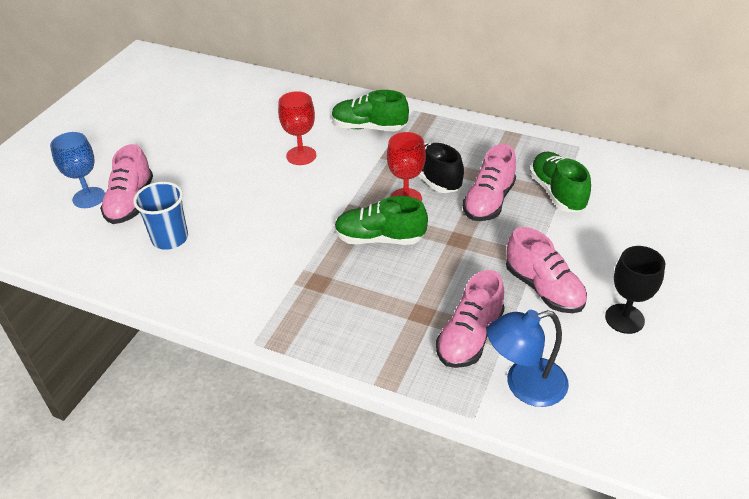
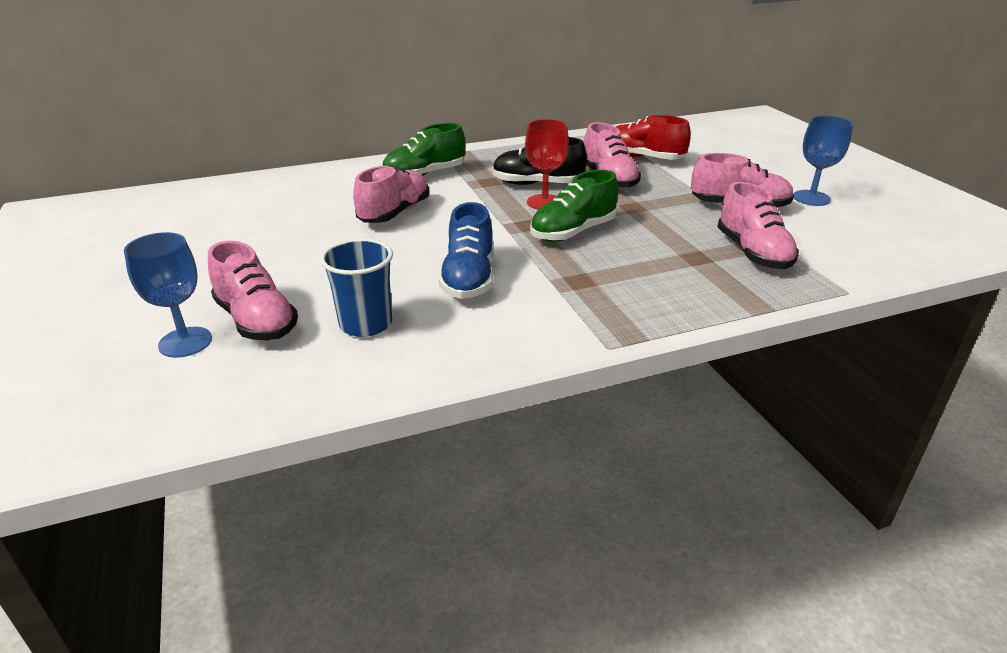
camera: 45 degrees left, 10 degrees down
red goblet [278,91,316,165] -> pink shoe [353,165,429,223]
blue lamp [487,310,569,407] -> none
green shoe [529,152,591,212] -> red shoe [616,115,691,160]
black goblet [605,246,666,334] -> blue goblet [793,116,853,206]
none -> blue shoe [439,202,493,299]

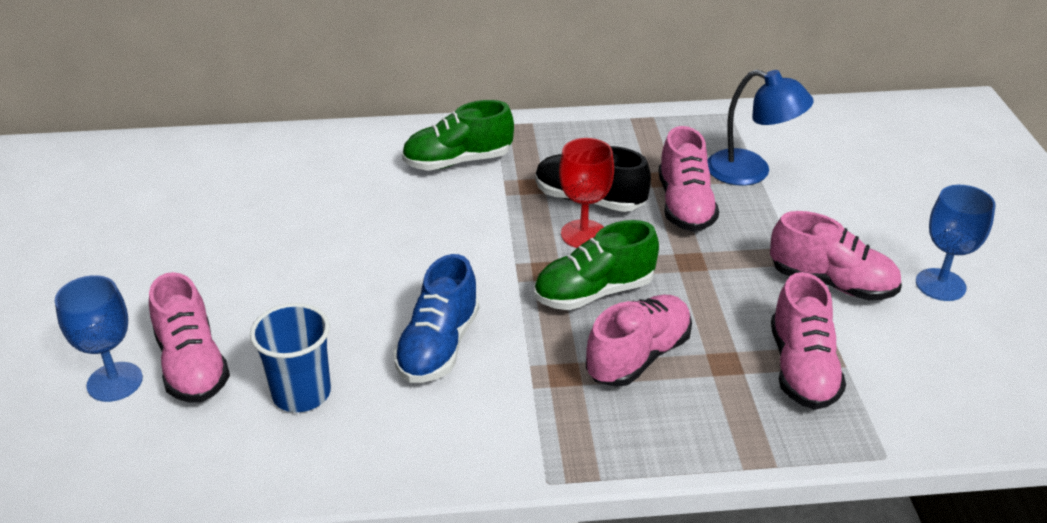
camera: 15 degrees right, 5 degrees up
pink shoe [353,165,429,223] -> pink shoe moved to [586,295,692,387]
red shoe [616,115,691,160] -> blue lamp [708,70,814,186]

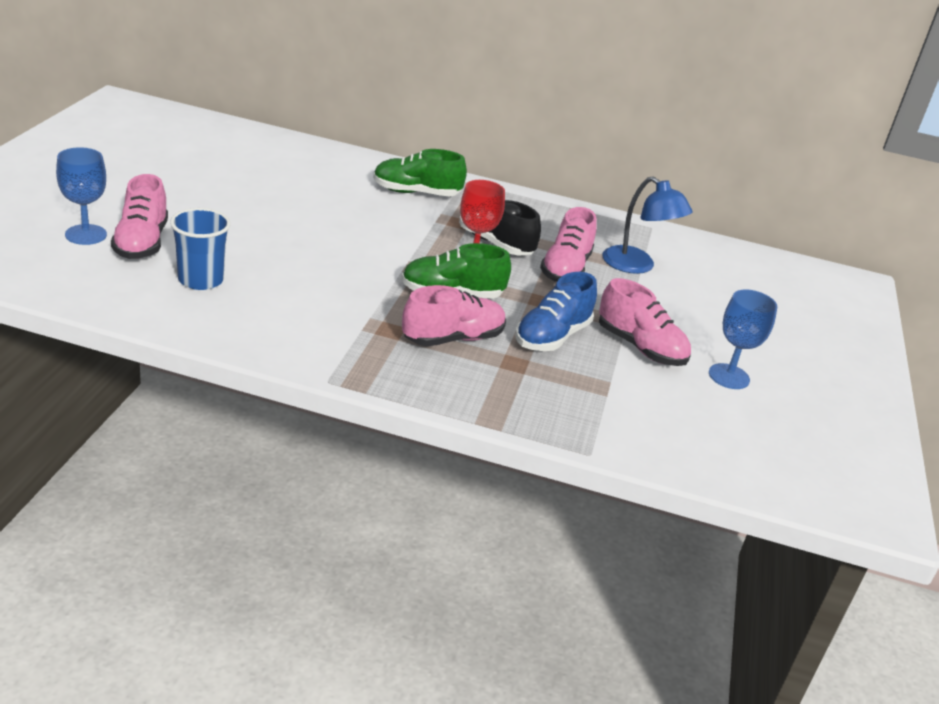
camera: 15 degrees right, 5 degrees down
blue shoe [393,254,479,383] -> blue shoe moved to [515,272,597,351]
pink shoe [771,272,846,410] -> none

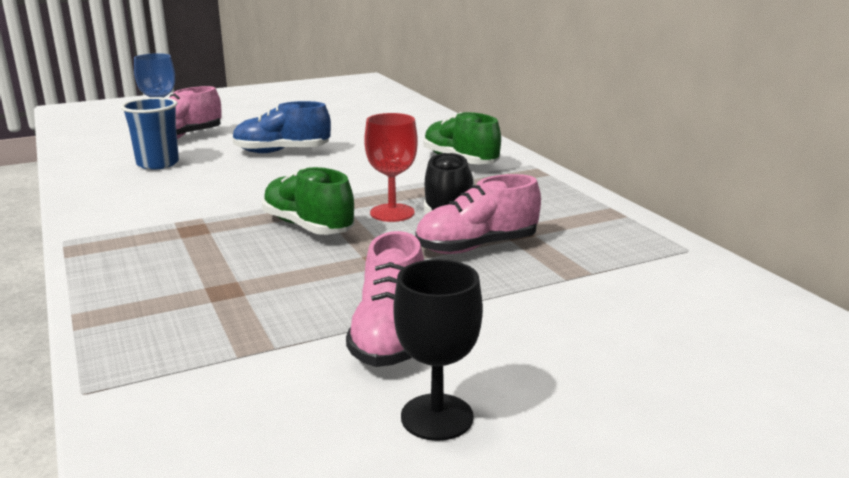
camera: 55 degrees right, 10 degrees down
pink shoe [402,285,506,346] -> none
blue shoe [515,272,597,351] -> blue shoe moved to [232,101,331,153]
blue lamp [602,176,693,274] -> none
blue goblet [709,289,777,389] -> black goblet [394,259,483,441]

